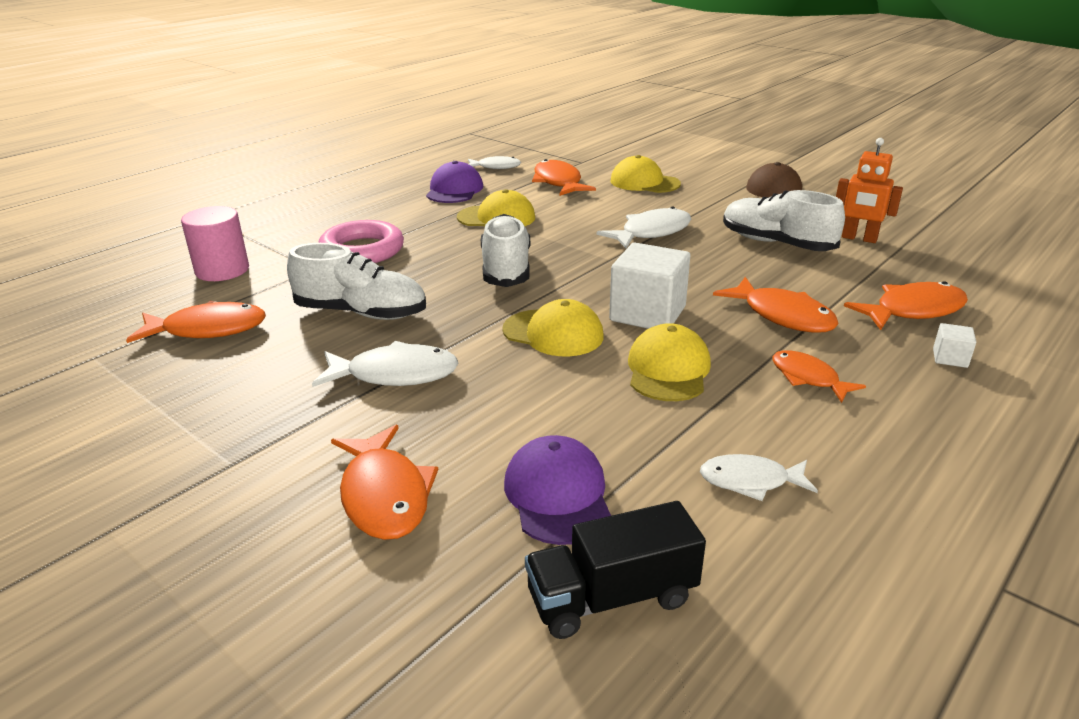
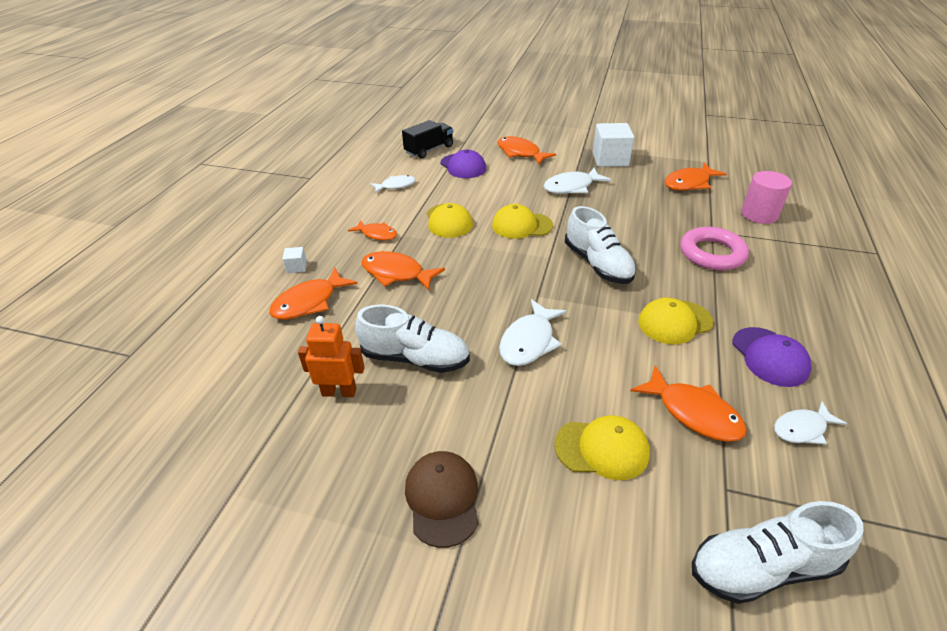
camera: 155 degrees right, 10 degrees up
white shoe [287,243,426,320] -> white shoe moved to [692,501,864,604]
white cube [609,243,690,329] -> white cube moved to [593,123,634,167]

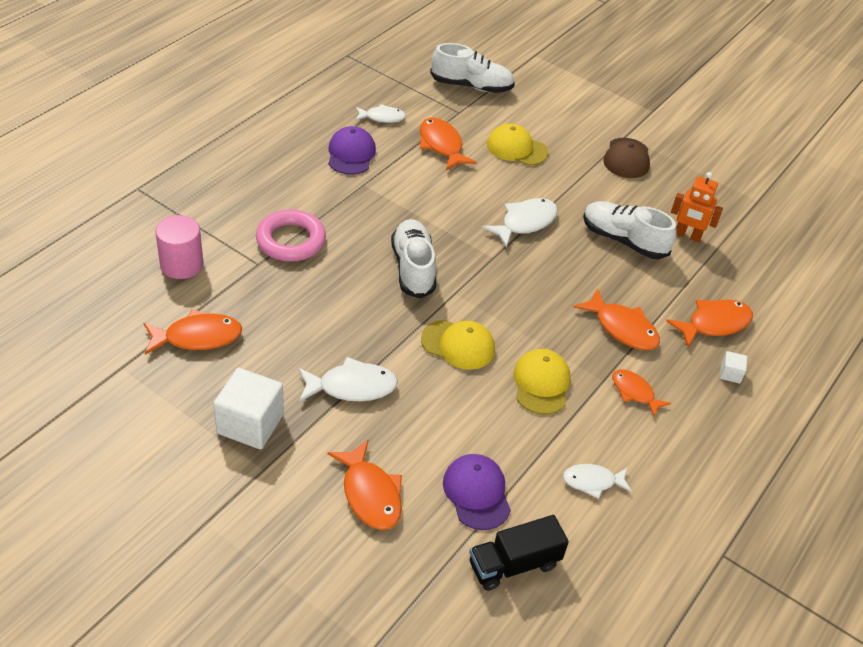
camera: 165 degrees left, 5 degrees up
yellow cap [638,298,713,344] -> none

